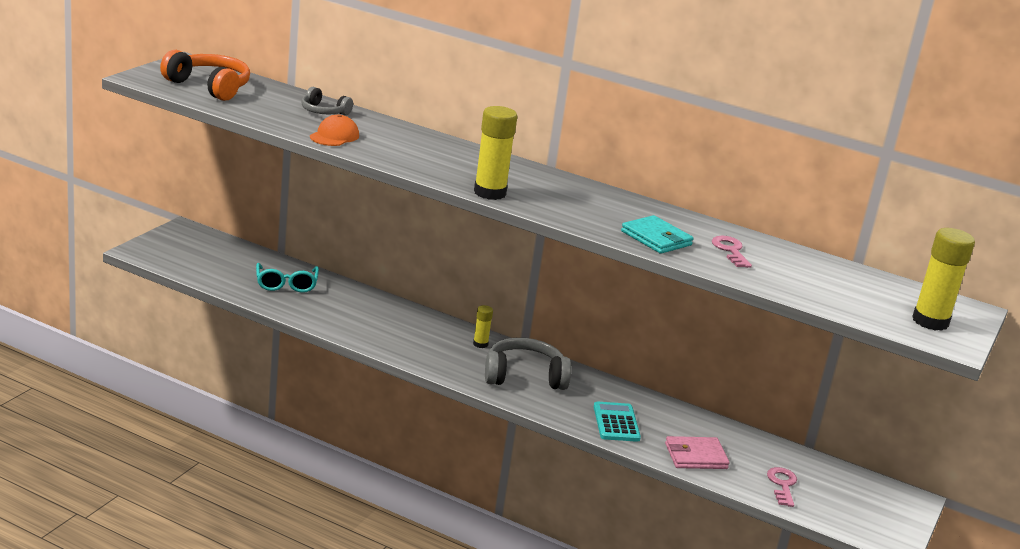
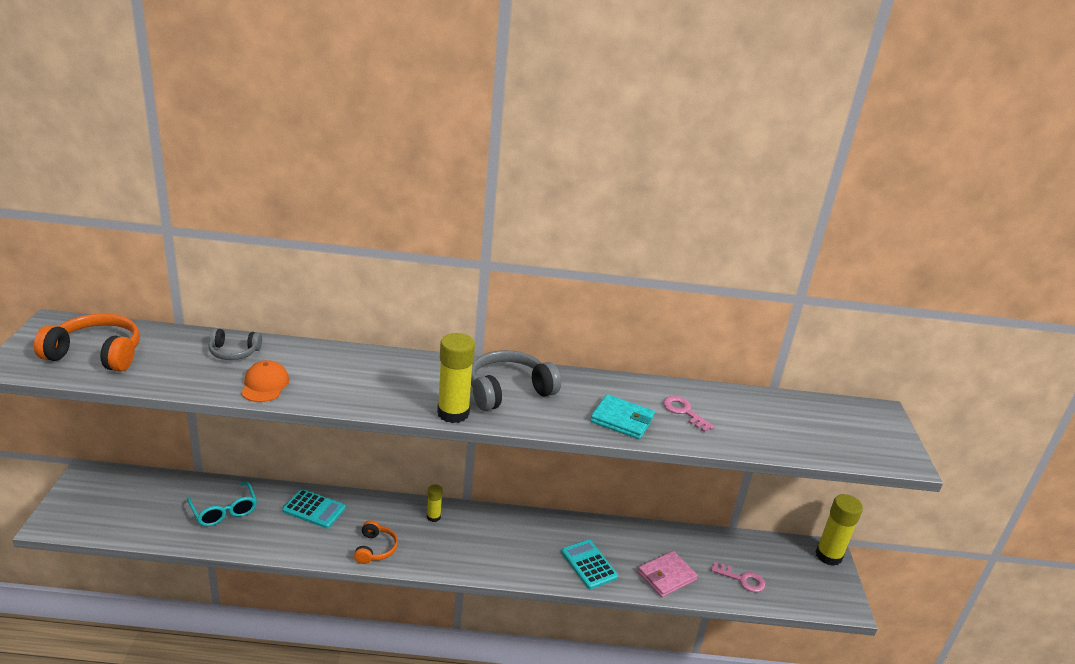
camera: 25 degrees left, 5 degrees up
grey headphones [485,338,571,390] -> grey headphones moved to [471,350,561,411]
pink key [767,467,797,507] -> pink key turned 135 degrees clockwise [711,562,765,592]
yellow glue stick [912,228,975,331] -> yellow glue stick moved to [815,494,863,566]
none -> turquoise calculator [282,489,346,528]
none -> orange headphones [354,520,398,564]

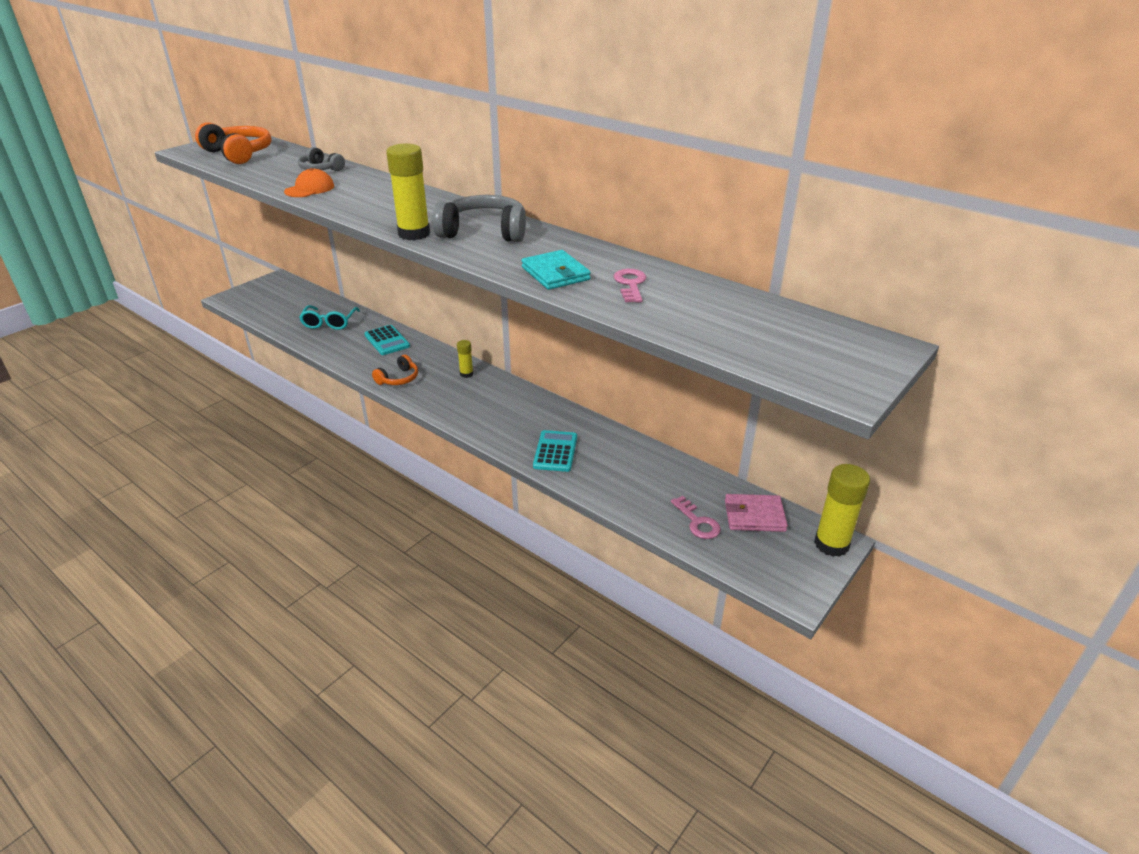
camera: 40 degrees right, 5 degrees up
pink wallet [638,551,698,597] -> pink wallet moved to [725,494,788,532]

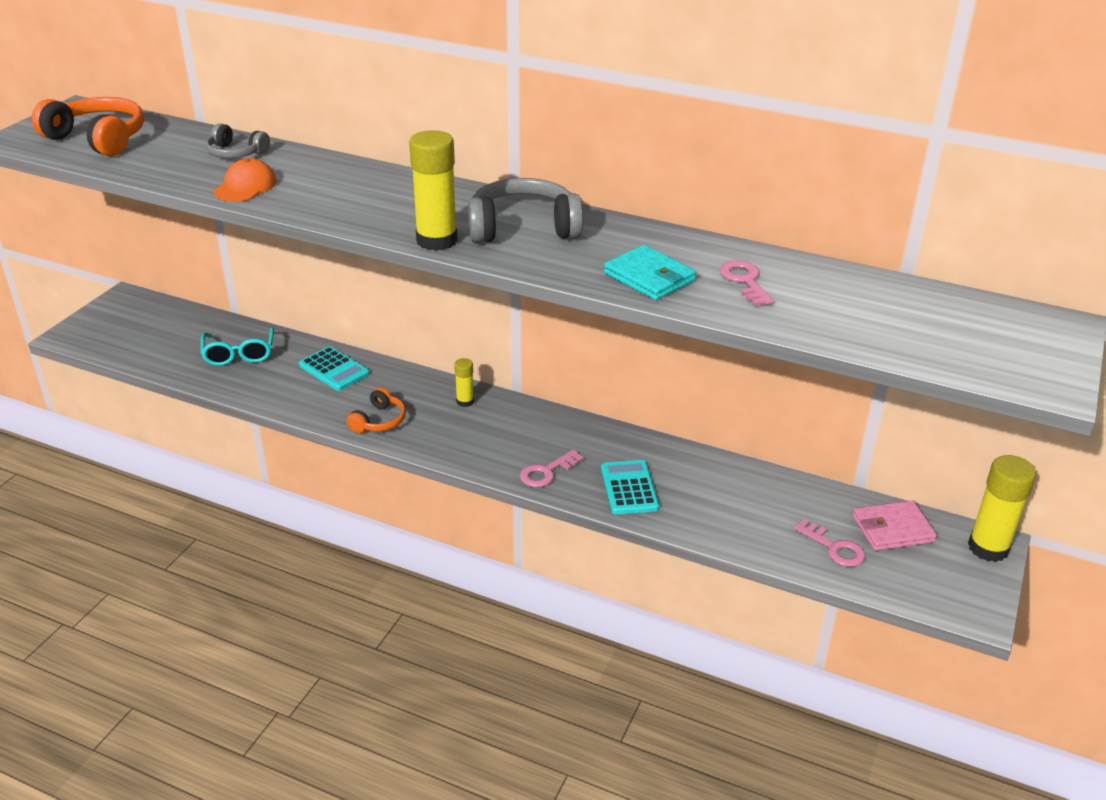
camera: 15 degrees left, 0 degrees up
none -> pink key [520,449,584,487]

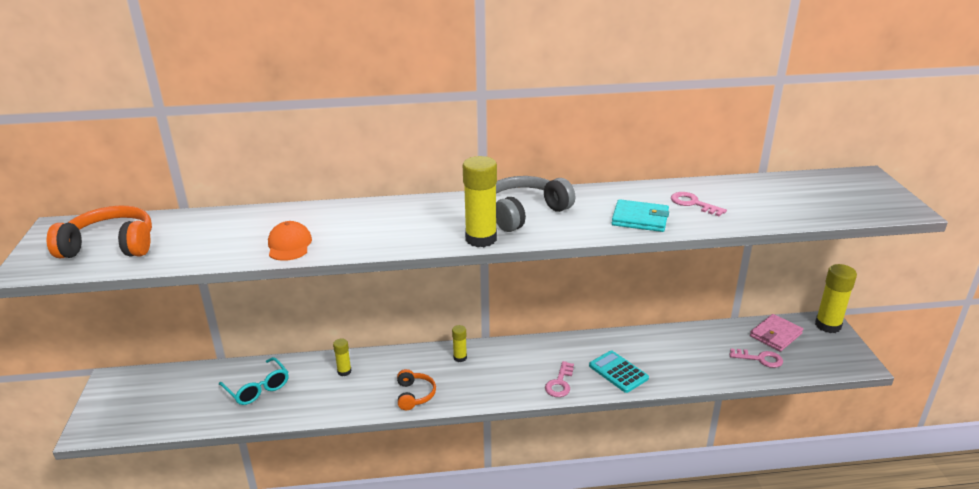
camera: 30 degrees left, 5 degrees down
grey headphones [206,123,270,158] -> none
turquoise calculator [299,346,370,391] -> yellow glue stick [333,338,352,376]

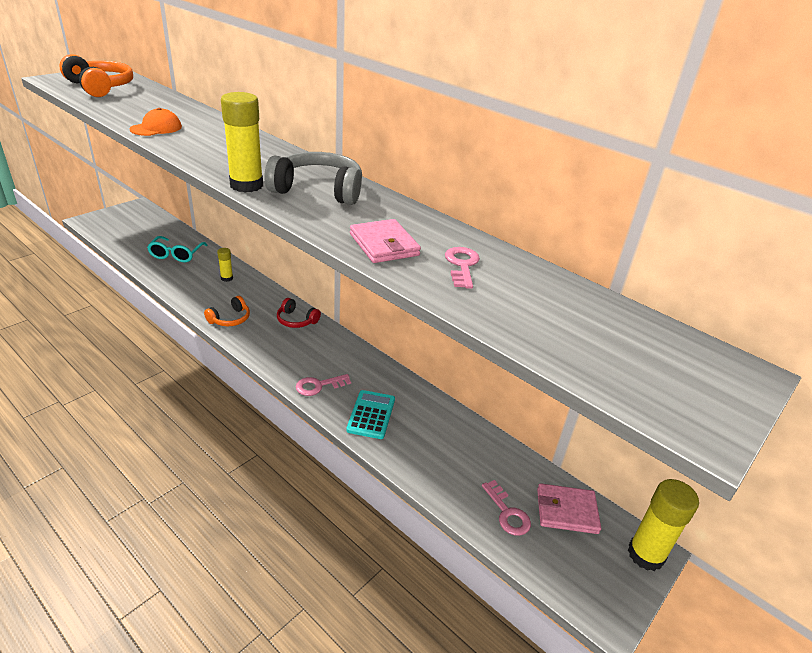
camera: 45 degrees right, 5 degrees up
yellow glue stick [452,325,467,362] -> red headphones [277,298,321,328]
turquoise wallet [612,199,669,232] -> pink wallet [350,219,421,263]

